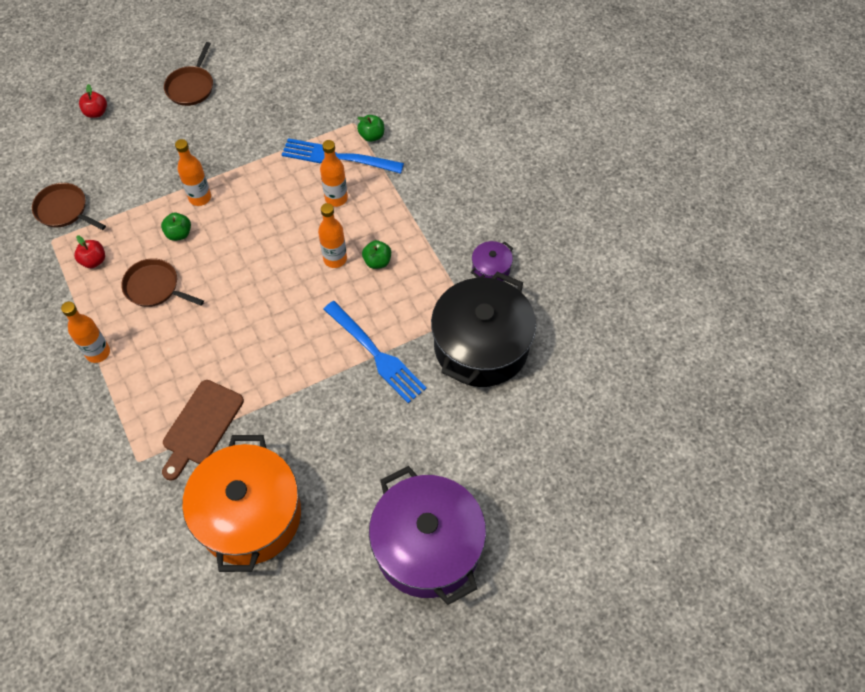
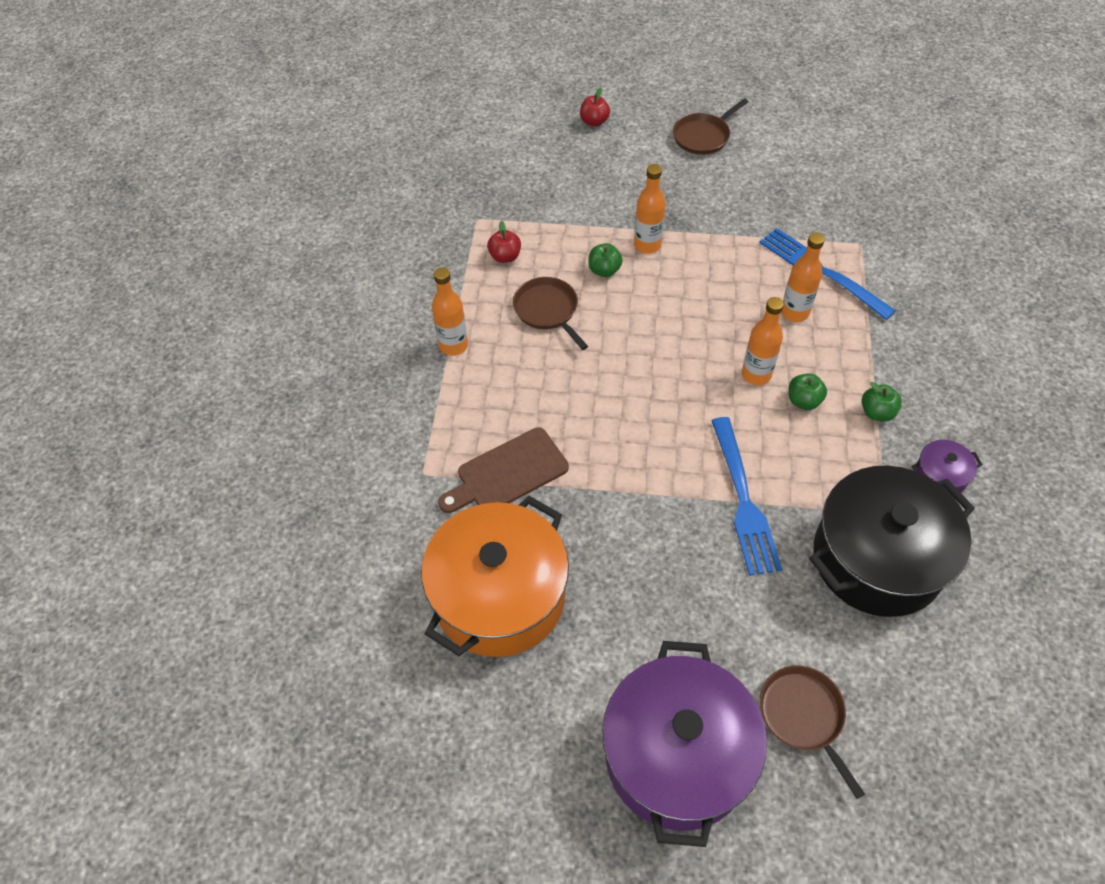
camera: 35 degrees right, 5 degrees down
brown pan [32,183,106,230] -> brown pan moved to [759,666,865,799]
green apple [357,115,384,142] -> green apple moved to [862,382,902,422]

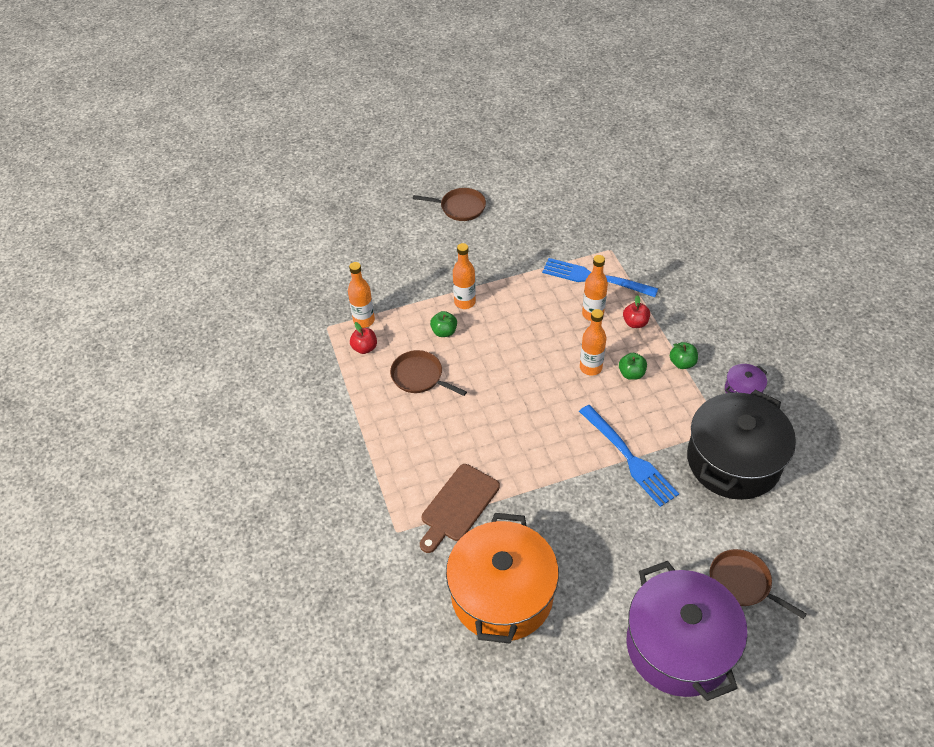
camera: 25 degrees left, 5 degrees down
orange bottle [432,267,468,356] -> orange bottle moved to [348,262,375,328]
red apple [580,88,610,127] -> red apple moved to [623,295,650,328]
brown pan [673,98,748,155] -> brown pan turned 105 degrees counterclockwise [413,188,486,221]

